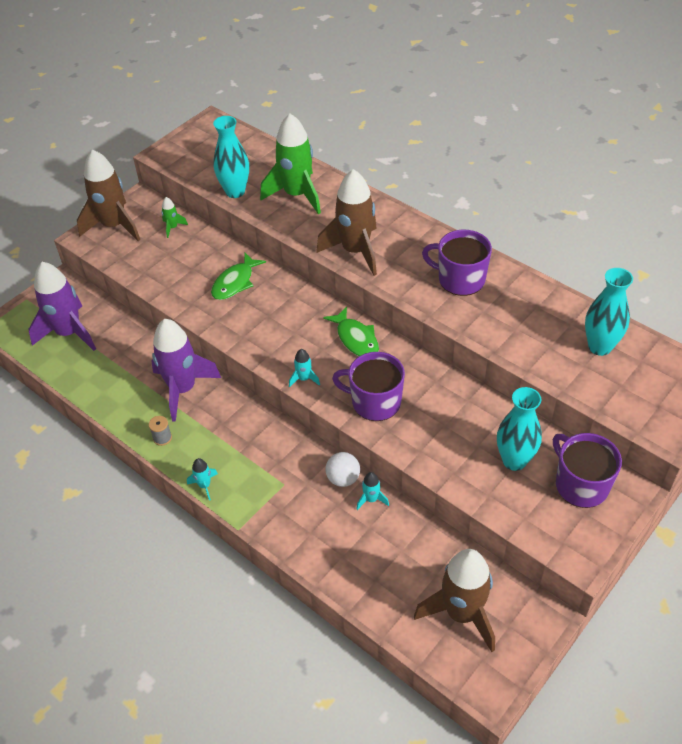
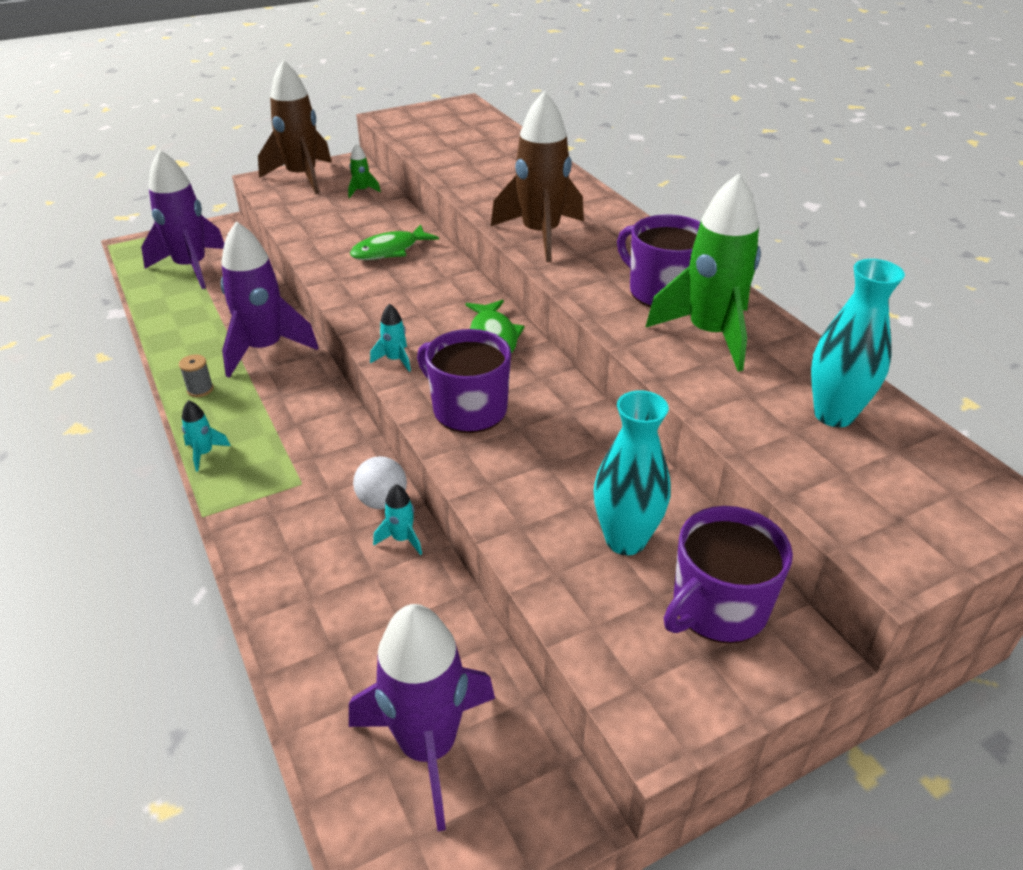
camera: 20 degrees right, 10 degrees down
turquoise vase [213,116,249,198] -> none
green rocket [260,114,321,214] -> green rocket moved to [645,173,761,372]
brown rocket [414,549,495,652] -> purple rocket [349,604,495,831]
purple mug [553,433,622,508] -> purple mug turned 120 degrees counterclockwise [664,506,793,643]

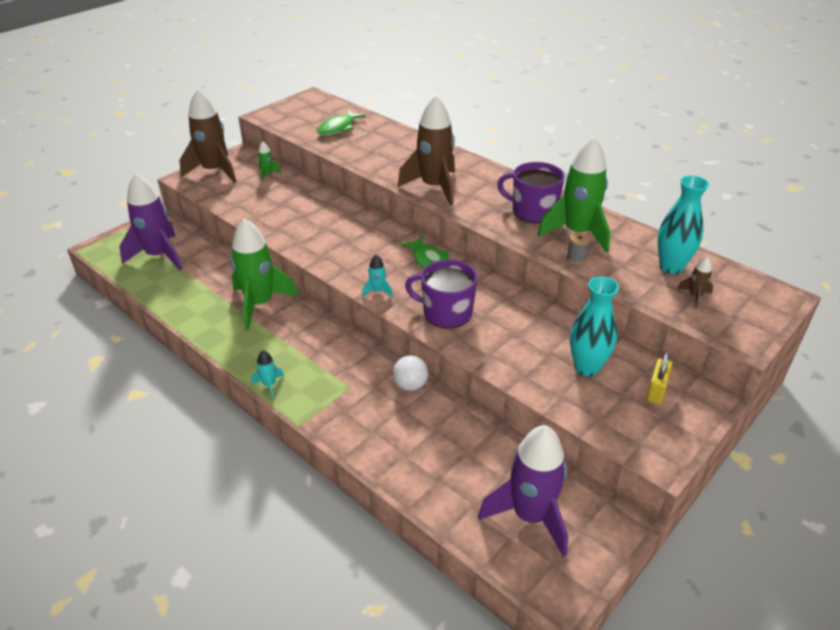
camera: 20 degrees left, 0 degrees up
grey spool [179,354,213,397] -> grey spool moved to [567,232,590,265]
purple rocket [221,221,319,378] -> green rocket [231,218,298,330]
green fish [350,224,439,260] -> green fish moved to [317,110,366,136]
turquoise rocket [373,484,422,555] -> none
purple mug [664,506,793,643] -> yellow padlock [646,353,672,404]
none -> brown rocket [677,256,713,309]

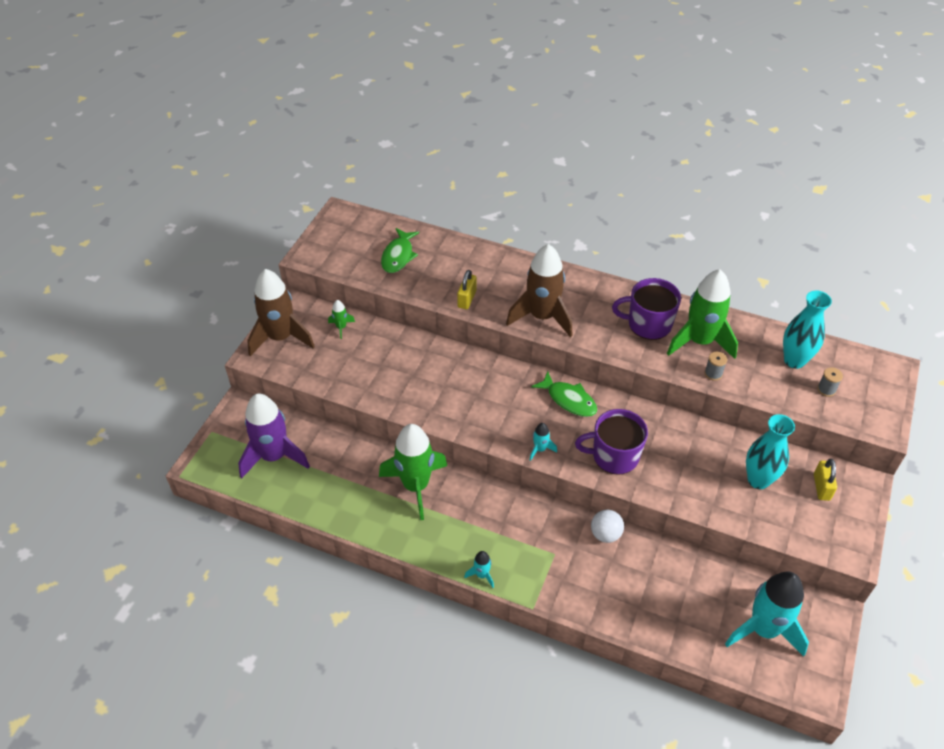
camera: 20 degrees left, 10 degrees up
purple rocket [478,425,568,557] -> turquoise rocket [725,571,809,657]
brown rocket [677,256,713,309] -> grey spool [817,367,843,397]
none -> yellow padlock [457,270,477,309]

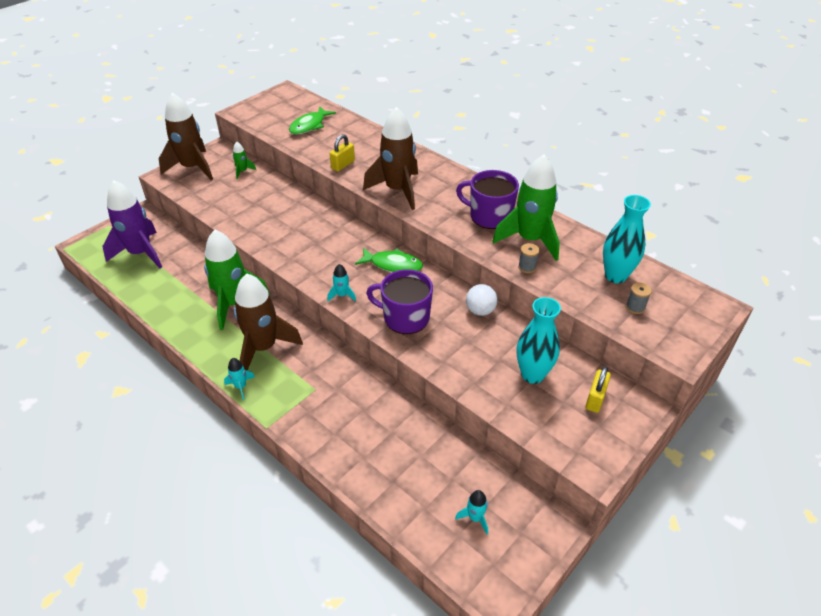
camera: 20 degrees right, 5 degrees down
green fish [531,371,597,417] -> green fish turned 45 degrees counterclockwise [355,247,423,272]
white ball [591,510,624,543] -> white ball moved to [466,284,498,316]
turquoise rocket [725,571,809,657] -> turquoise rocket [455,490,488,534], size x0.42
none -> brown rocket [234,273,303,371]

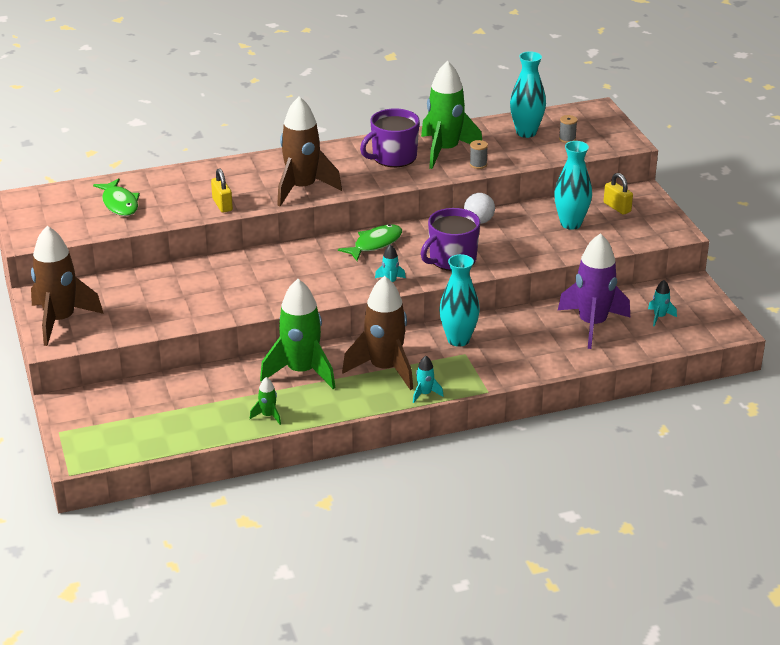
camera: 60 degrees left, 10 degrees down
purple rocket [103,180,162,268] -> purple rocket moved to [558,233,630,349]
green rocket [233,142,256,179] -> green rocket moved to [250,377,281,425]
none -> turquoise vase [439,254,480,347]

